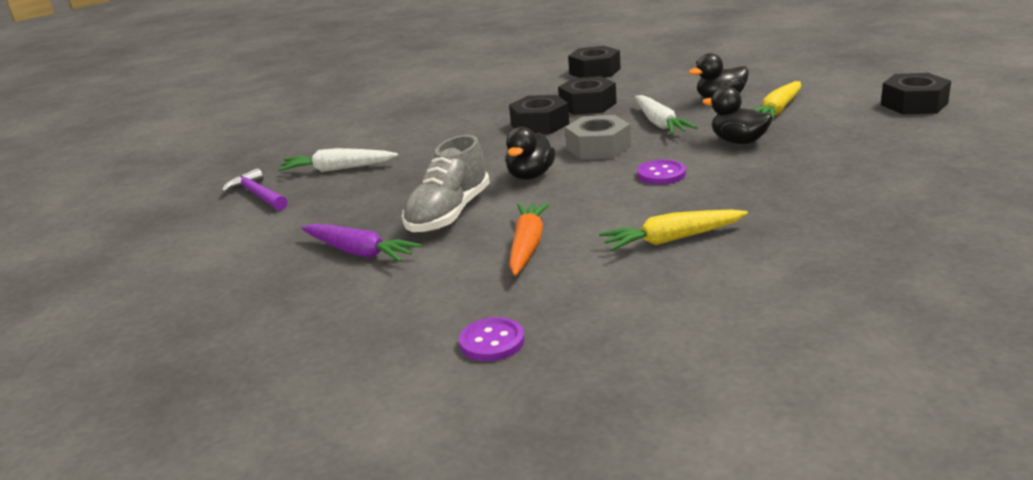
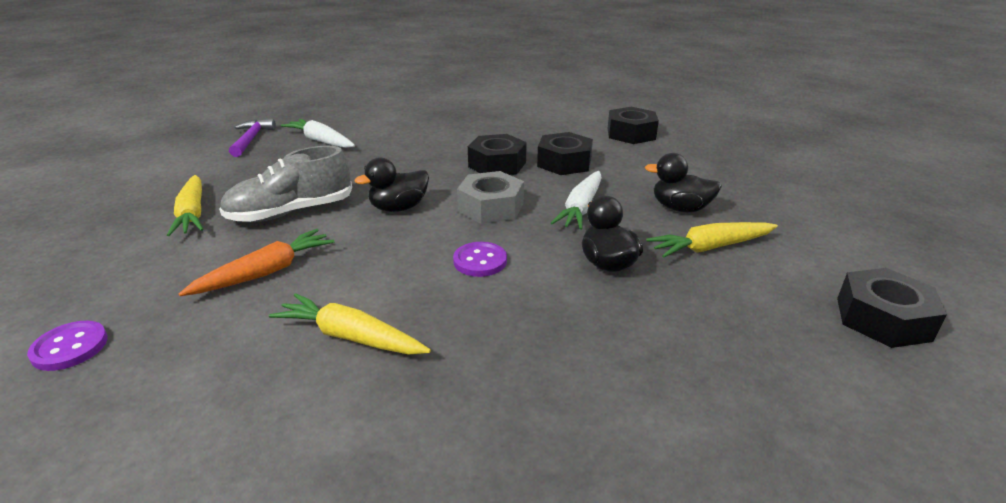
camera: 35 degrees right, 5 degrees up
purple carrot [301,224,421,262] -> yellow carrot [167,175,204,236]

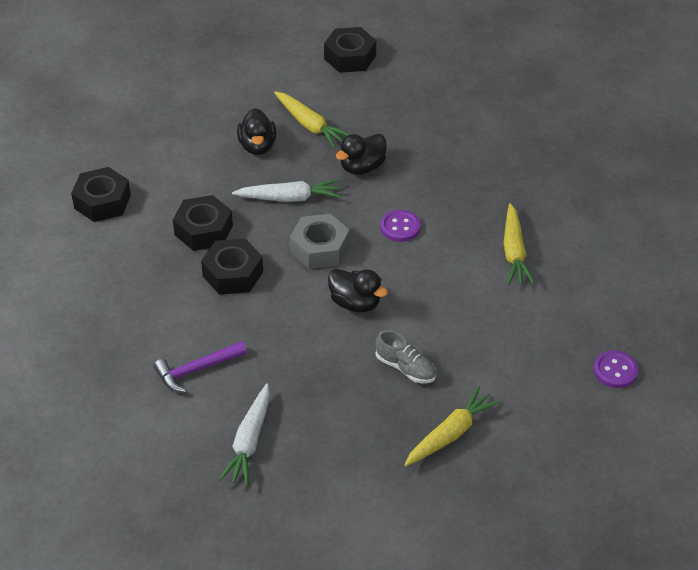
camera: 115 degrees left, 15 degrees up
orange carrot [179,229,334,296] -> none
grey shoe [219,146,352,222] -> grey shoe [376,330,436,383], size x0.60
purple hammer [229,119,276,157] -> purple hammer moved to [154,341,247,393]

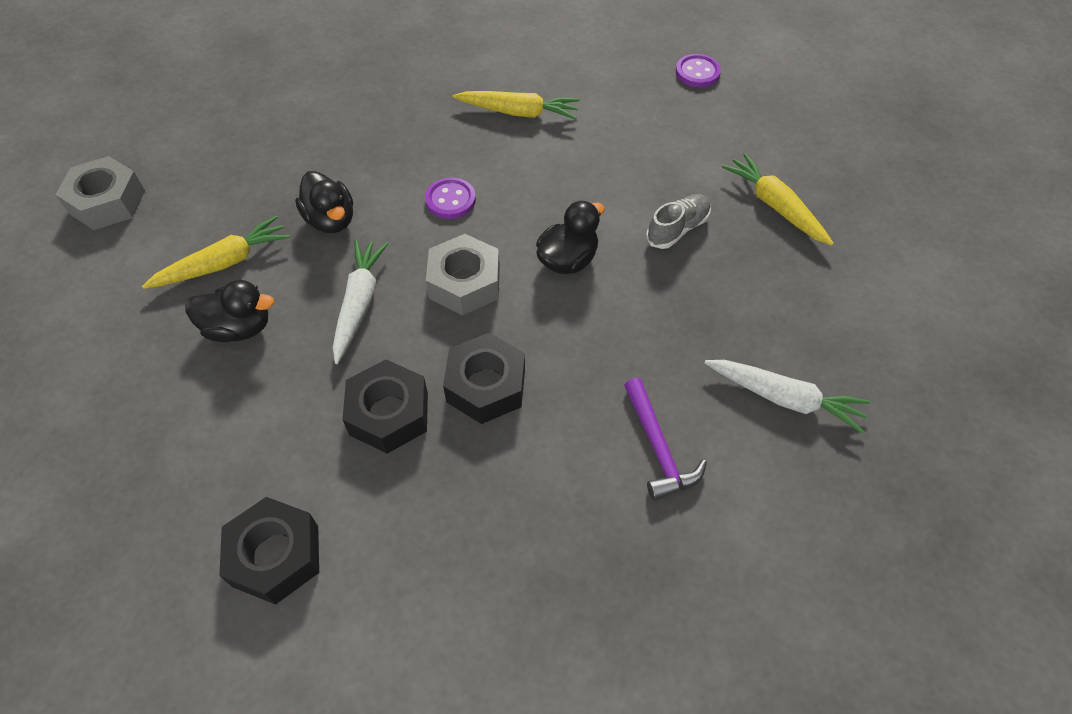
camera: 80 degrees left, 10 degrees up
black nut [324,27,376,73] -> grey nut [56,156,145,230]

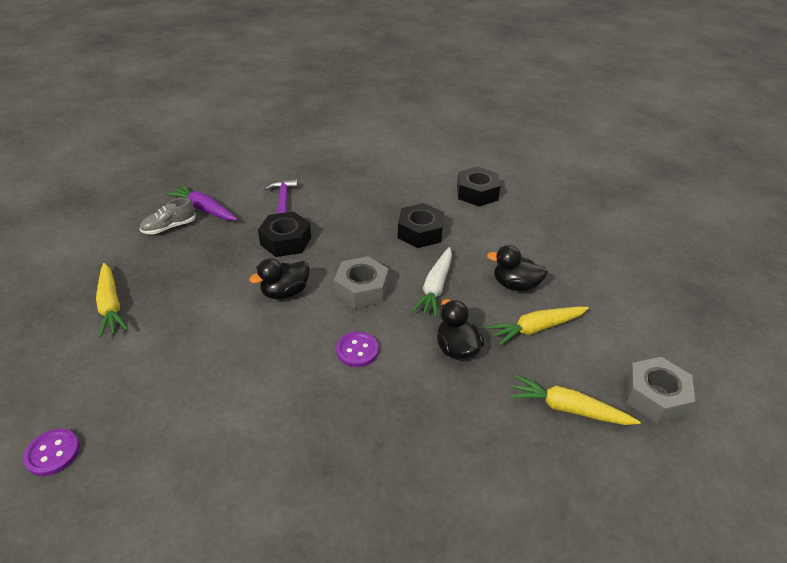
camera: 170 degrees left, 15 degrees down
black nut [443,333,525,424] -> black nut moved to [258,212,311,257]
yellow carrot [453,91,580,120] -> yellow carrot moved to [510,375,641,425]
grey shoe [646,194,711,249] -> grey shoe moved to [140,198,196,234]
white carrot [704,360,870,433] -> purple carrot [166,184,238,221]

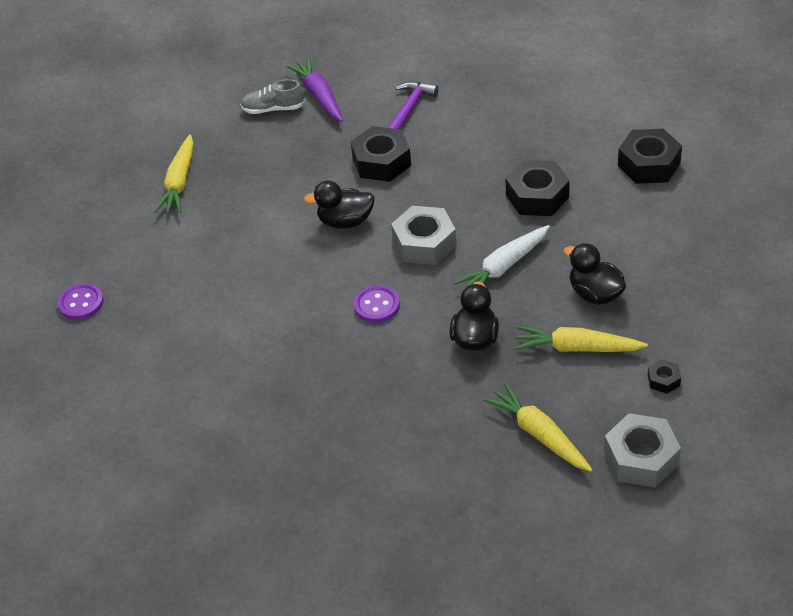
camera: 35 degrees right, 5 degrees up
none -> black nut [648,359,681,394]

